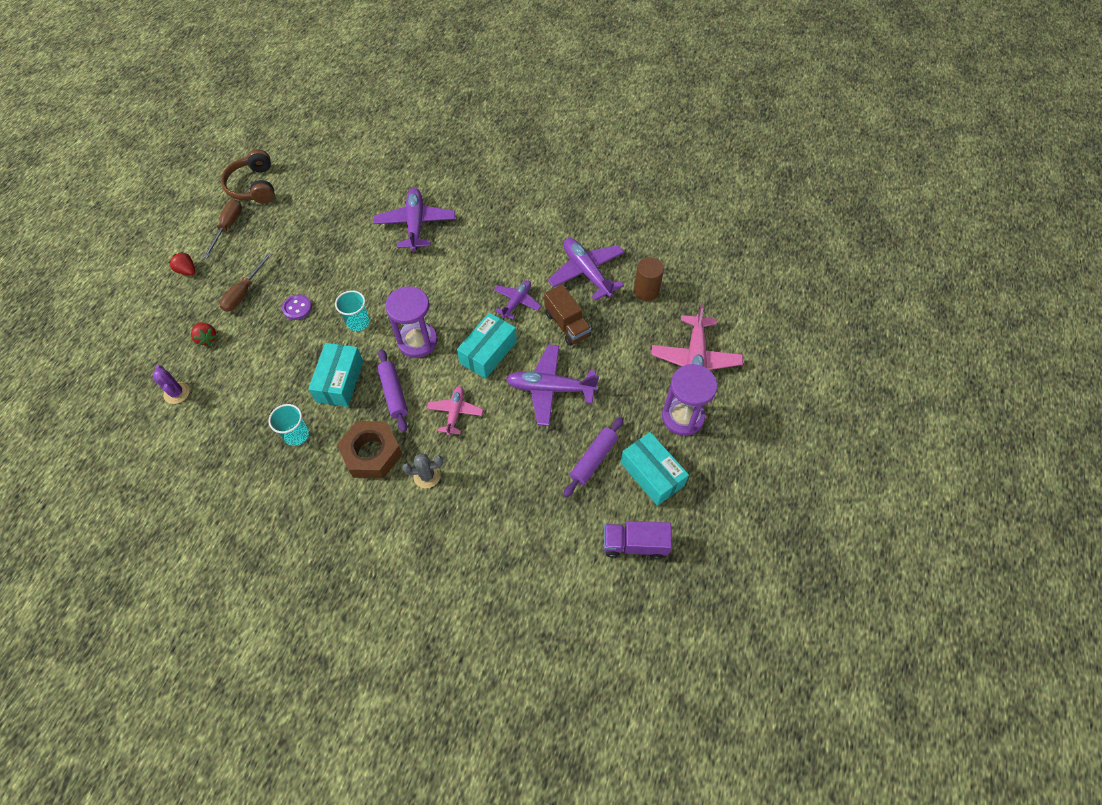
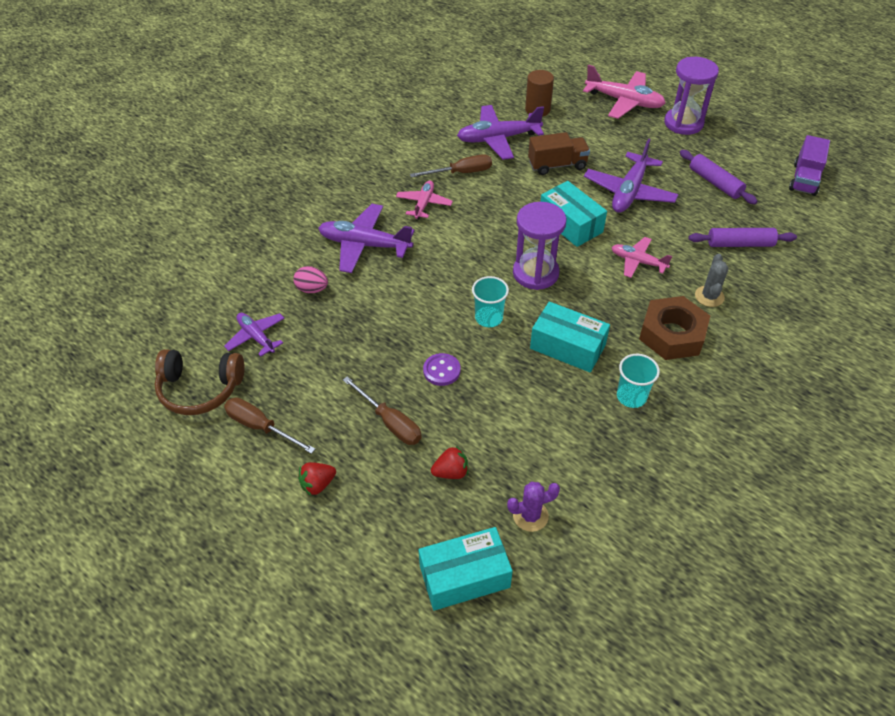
camera: 70 degrees left, 10 degrees down
purple rolling pin [377,349,408,432] -> purple rolling pin moved to [689,228,797,247]
purple plane [494,280,541,320] -> purple plane moved to [224,313,285,357]
turquoise box [620,432,689,506] -> turquoise box moved to [418,527,513,611]
none -> pink egg [293,266,328,293]
none -> pink plane [396,180,453,219]
none -> brown screwdriver [410,154,492,178]

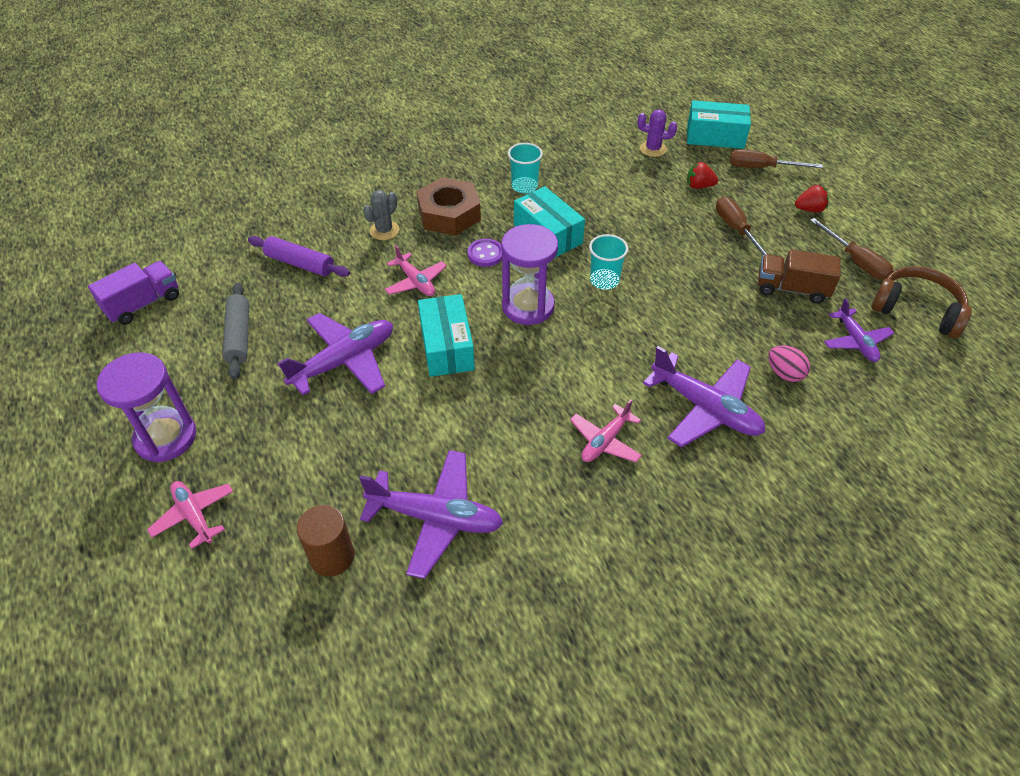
camera: 155 degrees left, 0 degrees up
brown screwdriver [410,154,492,178] -> brown screwdriver moved to [730,149,823,168]
purple button [423,353,461,386] -> purple button moved to [467,239,502,267]
brown truck [528,132,590,175] -> brown truck moved to [758,249,841,304]
pink plane [583,65,665,119] -> pink plane [147,481,233,549], size x0.60
purple rolling pin [680,150,758,204] -> grey rolling pin [223,282,249,379]

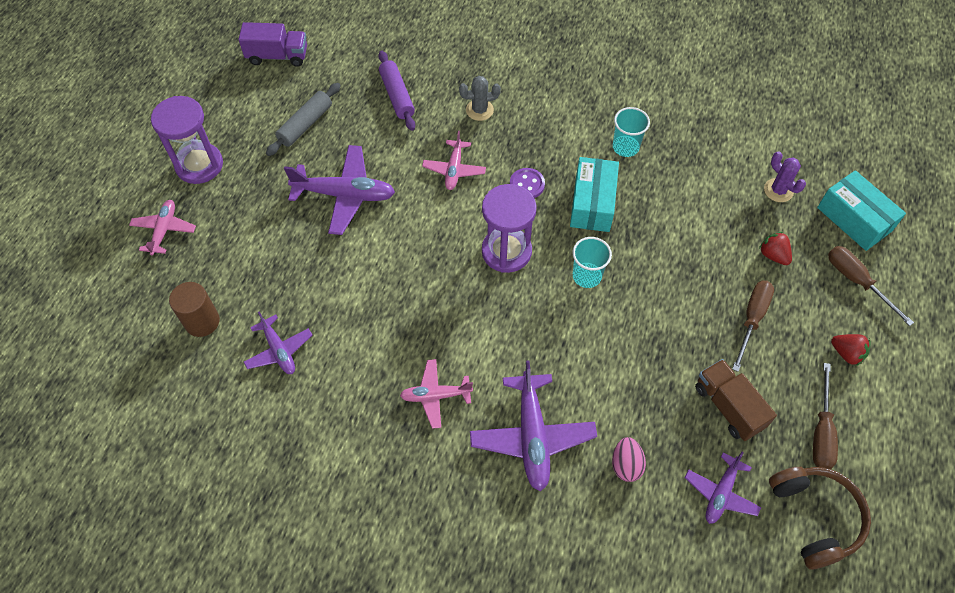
camera: 45 degrees right, 10 degrees up
purple plane [359,450,503,579] -> purple plane [244,312,312,374], size x0.60
brown nut [417,177,481,236] -> none
turquoise box [418,294,475,377] -> none

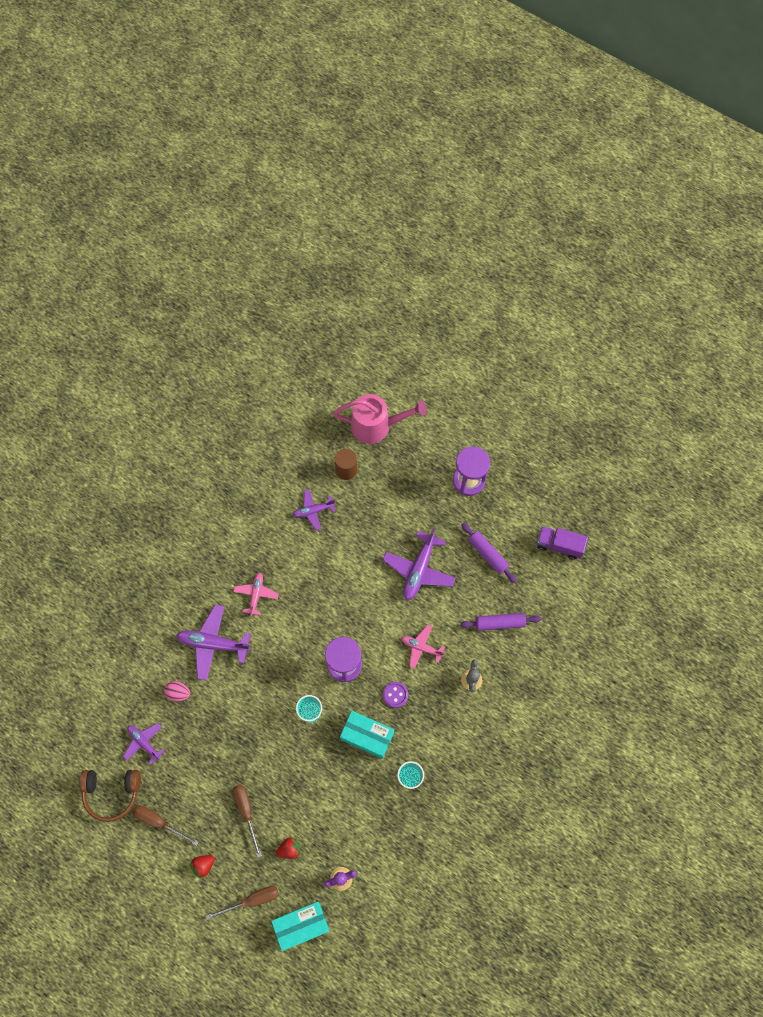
camera: 105 degrees right, 10 degrees up
pink plane [129,200,196,255] -> none
purple truck [238,22,307,67] -> purple truck turned 90 degrees clockwise [537,526,588,560]
grey rolling pin [266,83,341,156] -> purple rolling pin [461,523,517,583]
brown truck [695,359,777,441] -> none
brown screwdriver [732,280,774,372] -> brown screwdriver turned 150 degrees counterclockwise [233,784,262,858]
none -> pink watering can [333,394,427,444]

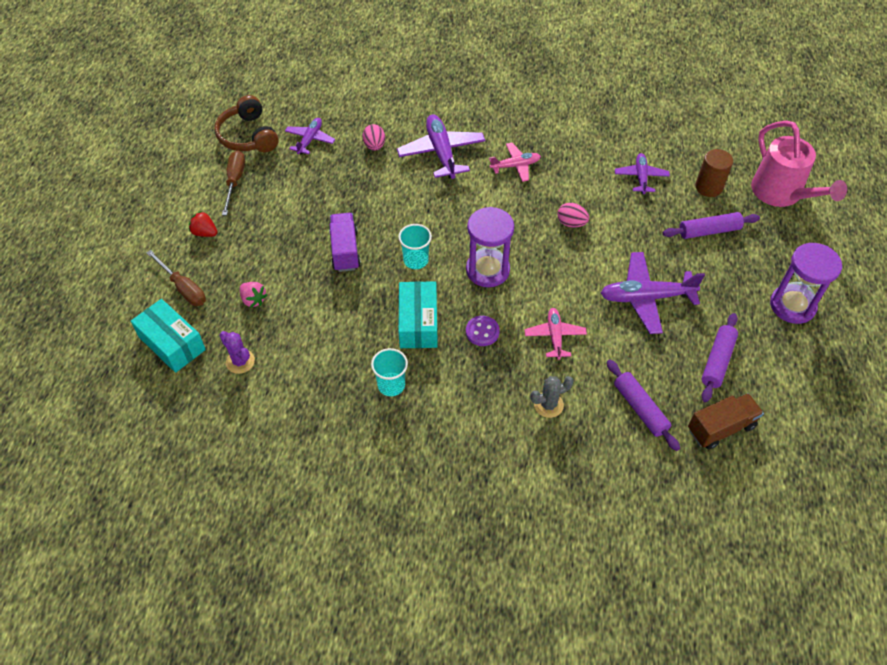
camera: 65 degrees right, 15 degrees down
brown screwdriver [233,784,262,858] -> none
red strawberry [276,837,300,859] -> pink strawberry [240,282,267,308]
purple plane [293,489,336,531] -> purple plane turned 45 degrees clockwise [615,153,670,194]
purple truck [537,526,588,560] -> purple truck moved to [329,213,361,272]
none -> pink egg [557,203,589,228]
none -> purple rolling pin [663,212,760,239]
none -> brown truck [688,393,764,450]

